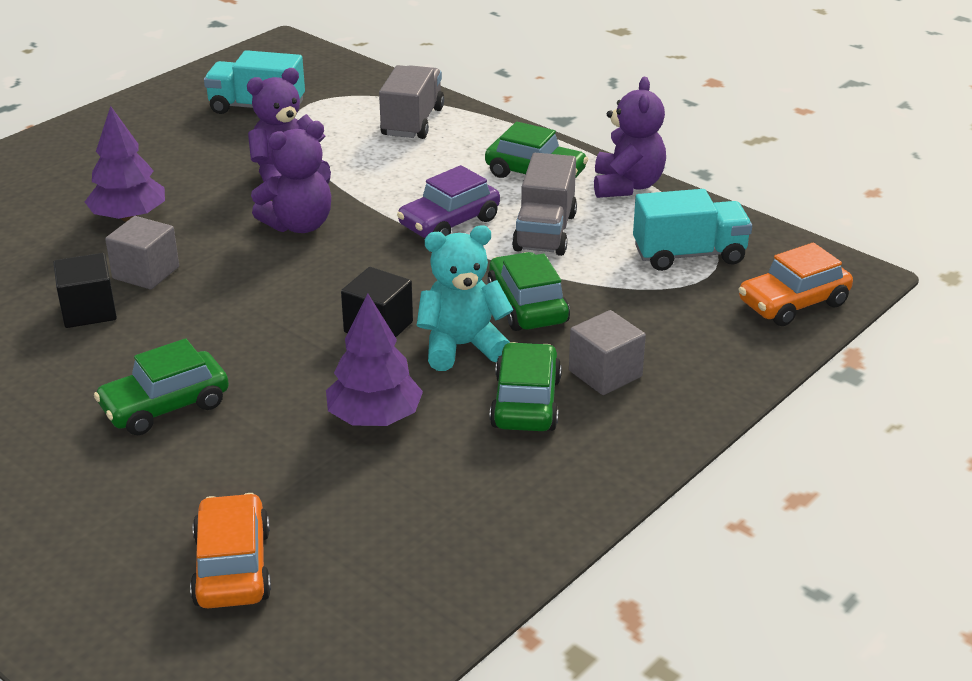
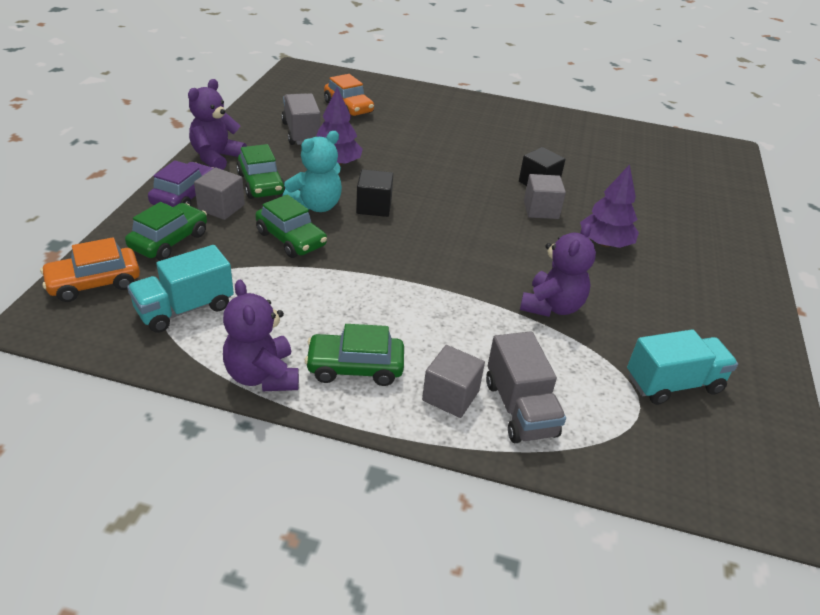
camera: 150 degrees right, 5 degrees up
green car [94,338,229,435] -> green car moved to [125,202,207,261]
purple teddy bear [251,121,331,233] -> purple teddy bear moved to [188,79,247,170]
purple car [397,165,500,238] -> purple car moved to [148,160,214,207]
grey truck [512,153,577,256] -> grey truck moved to [281,93,321,145]
orange car [739,242,853,326] -> orange car turned 150 degrees counterclockwise [40,237,140,302]
none -> grey cube [422,345,485,418]

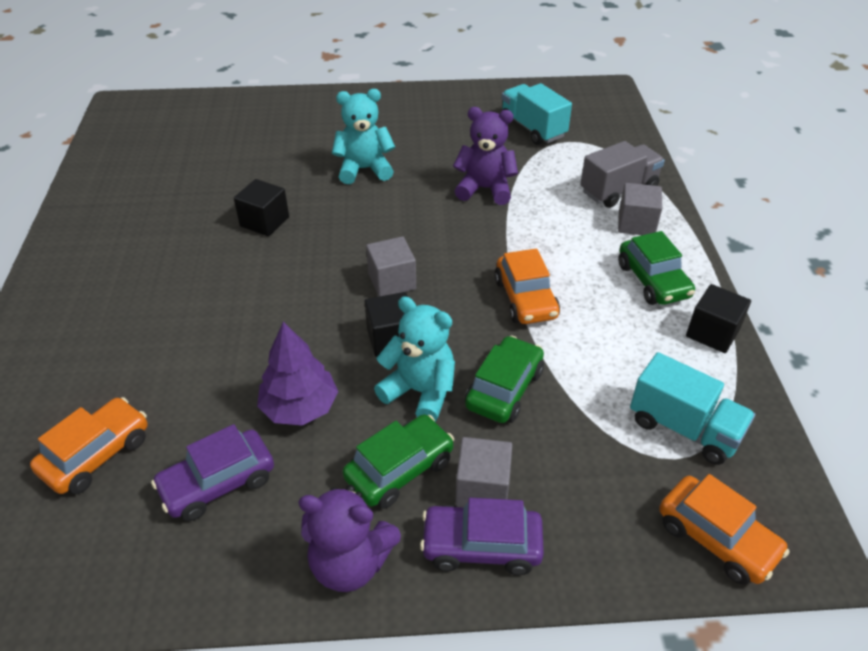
camera: 105 degrees left, 5 degrees up
green car [125,202,207,261] -> none
purple teddy bear [223,280,299,391] -> black cube [686,284,751,353]
grey truck [281,93,321,145] -> purple car [151,424,274,521]
grey cube [524,174,566,219] -> grey cube moved to [366,236,416,297]
purple tree [580,164,639,248] -> turquoise teddy bear [332,89,395,184]
none -> orange car [494,249,560,324]

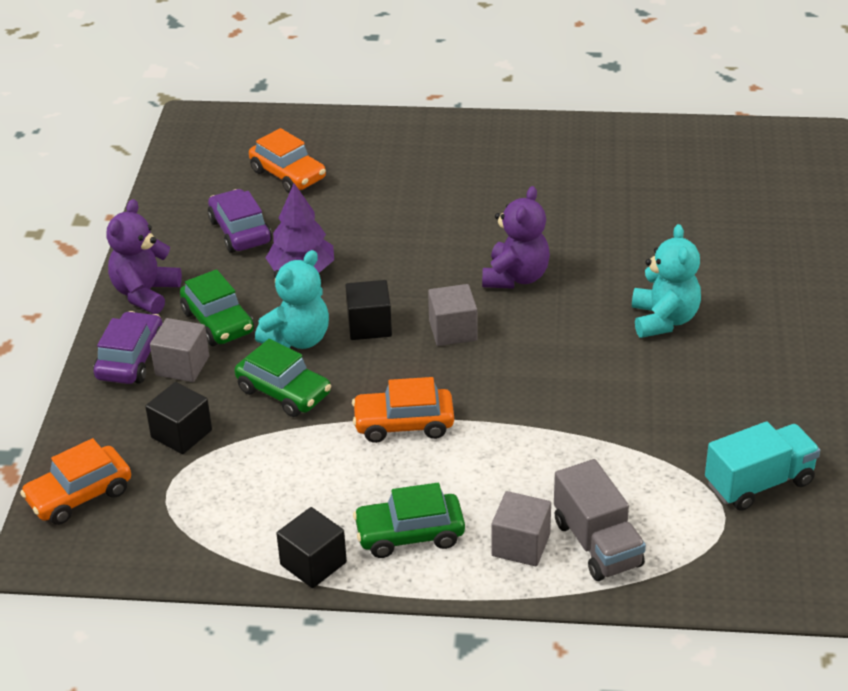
camera: 100 degrees right, 5 degrees down
black cube [234,179,289,236] -> black cube moved to [145,382,212,454]
purple teddy bear [453,107,518,205] -> purple teddy bear moved to [482,186,550,289]
turquoise truck [630,352,755,465] -> none

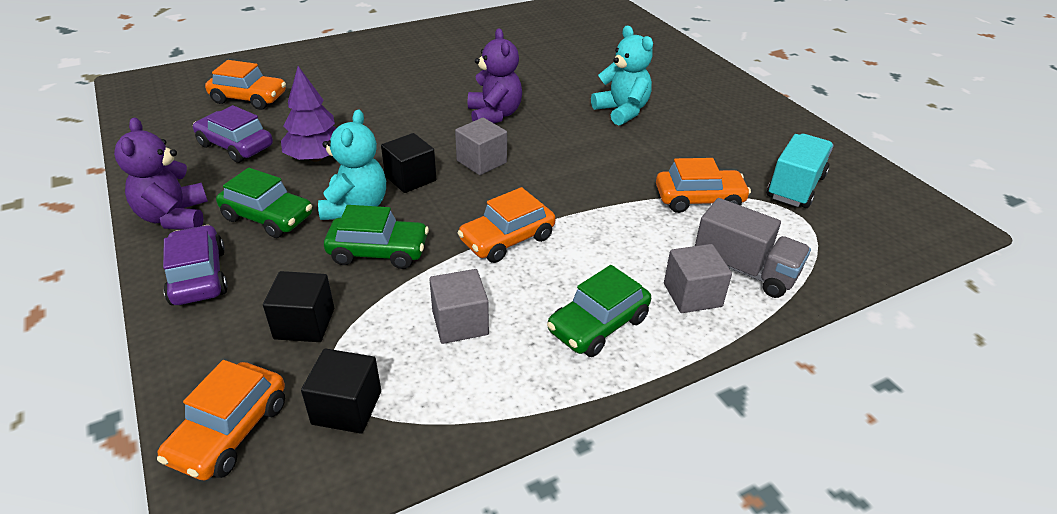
camera: 35 degrees left, 0 degrees up
grey cube [150,318,209,382] -> grey cube moved to [429,269,489,344]
black cube [276,507,347,588] -> black cube moved to [301,348,381,434]
none -> orange car [656,158,751,213]

